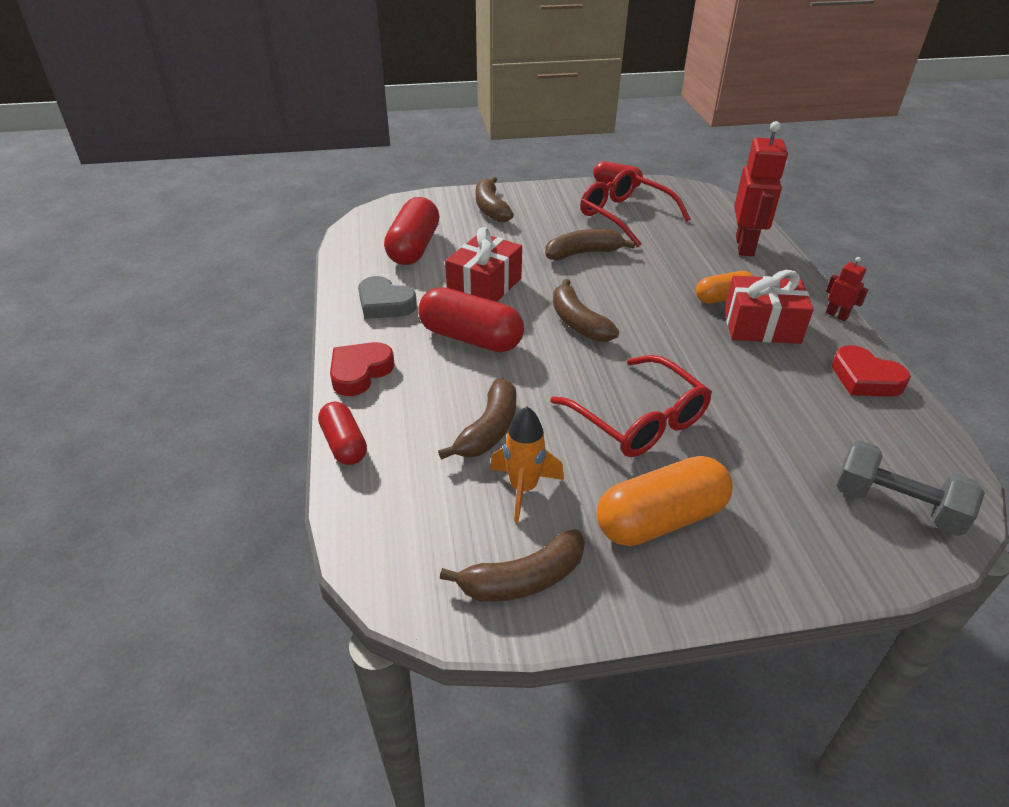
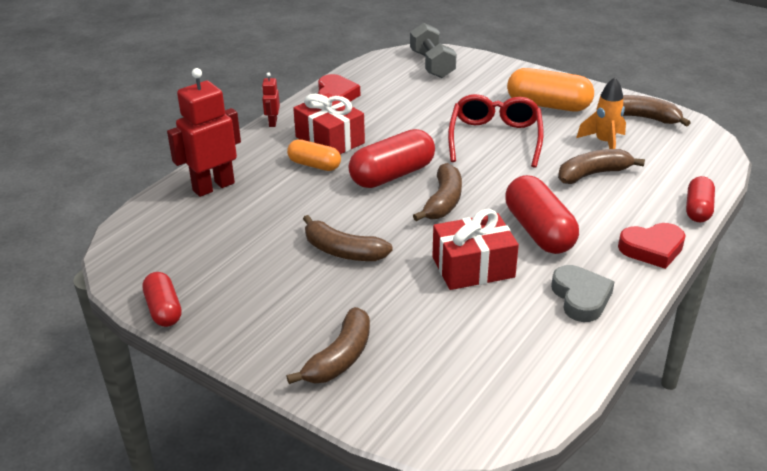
camera: 135 degrees left, 5 degrees down
red capsule [384,197,439,265] -> red capsule moved to [348,129,435,188]
red glasses [580,169,691,247] -> none

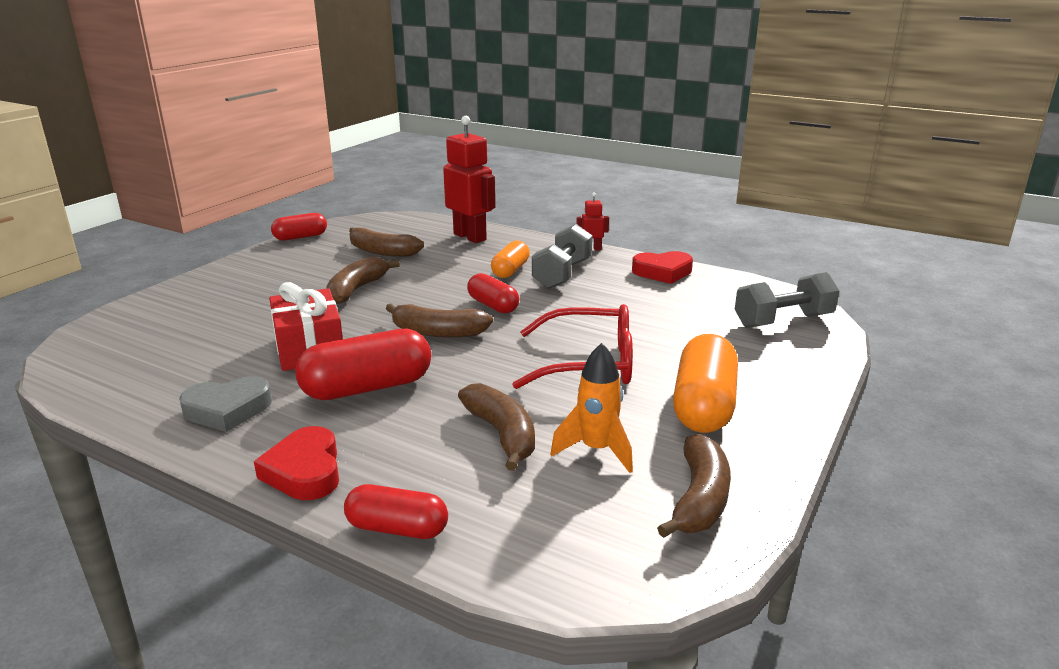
camera: 85 degrees right, 10 degrees down
brown banana [286,307,370,384] -> brown banana moved to [349,227,424,257]
red gift [293,93,365,154] -> grey dumbbell [532,224,592,289]
red capsule [348,129,435,188] -> red capsule [467,273,519,314], size x0.61

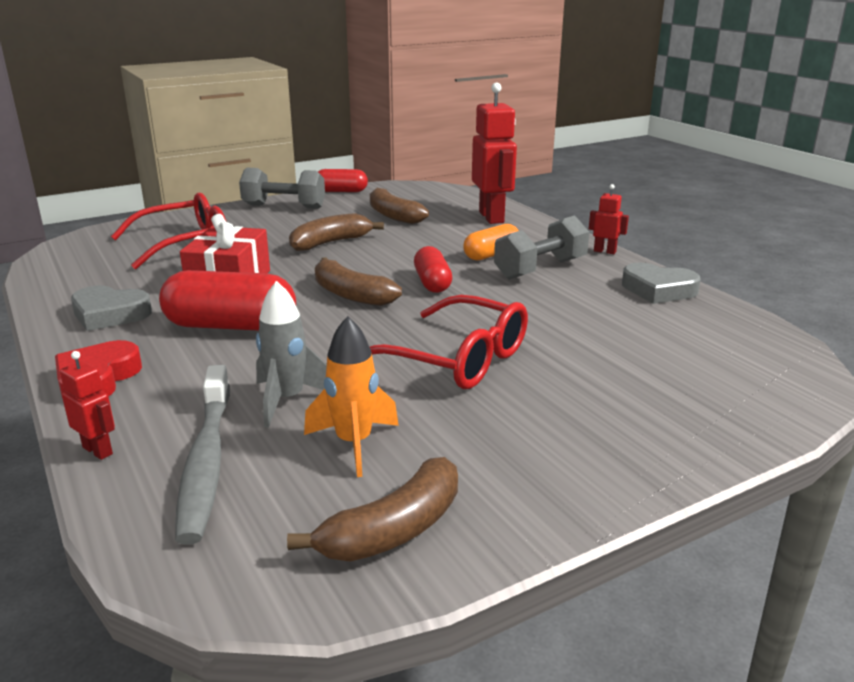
camera: 30 degrees right, 0 degrees up
red capsule [344,484,448,539] -> red robot [60,351,115,460]
brown banana [458,383,535,471] -> grey rocket [256,281,327,428]
red heart [632,251,693,284] -> grey heart [622,262,701,304]
orange capsule [673,334,738,433] -> none
grey dumbbell [735,272,839,328] -> grey dumbbell moved to [239,168,325,209]
none -> red glasses [111,192,226,269]
none -> grey toothbrush [175,365,230,545]

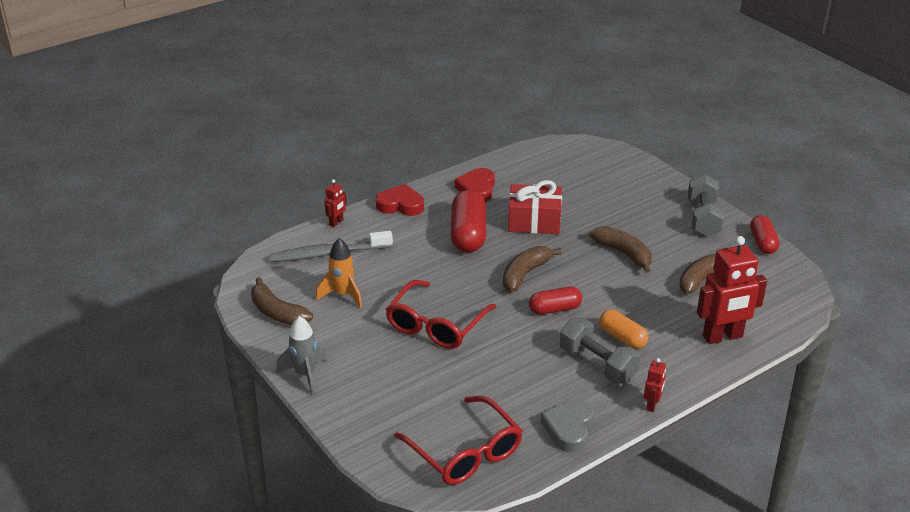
camera: 85 degrees right, 10 degrees up
grey heart [71,286,152,331] -> red heart [455,168,495,202]
red glasses [111,192,226,269] -> red glasses moved to [394,396,523,485]
grey rocket [256,281,327,428] -> grey rocket moved to [276,316,327,395]

